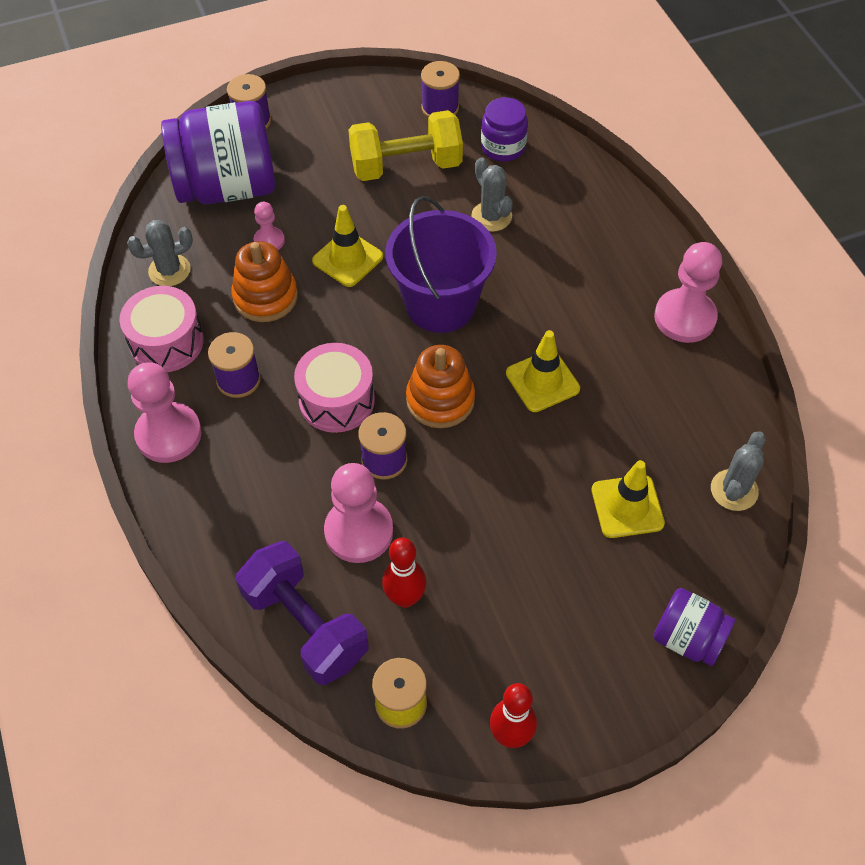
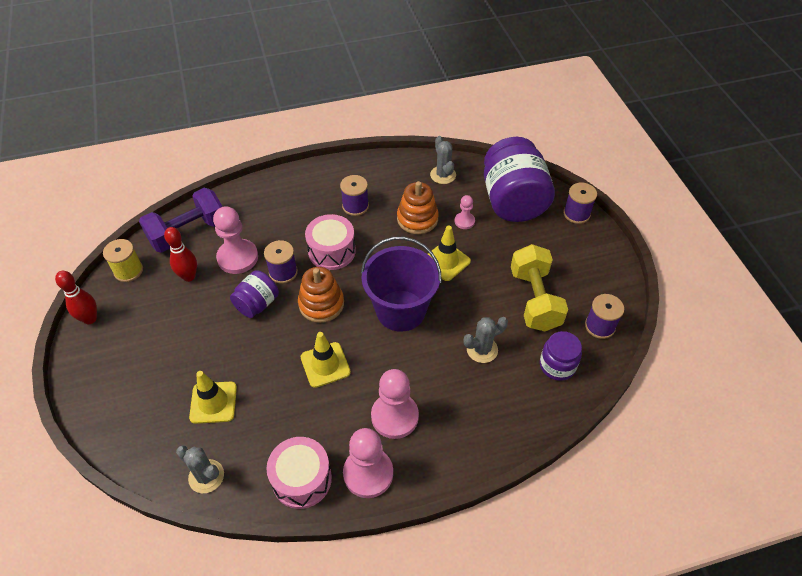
camera: 95 degrees right, 5 degrees down
pink drum [120,286,204,372] -> pink drum moved to [267,437,332,509]
pink pawn [128,362,202,463] -> pink pawn moved to [371,369,419,439]
purple jar [653,588,735,666] -> purple jar moved to [230,270,279,318]

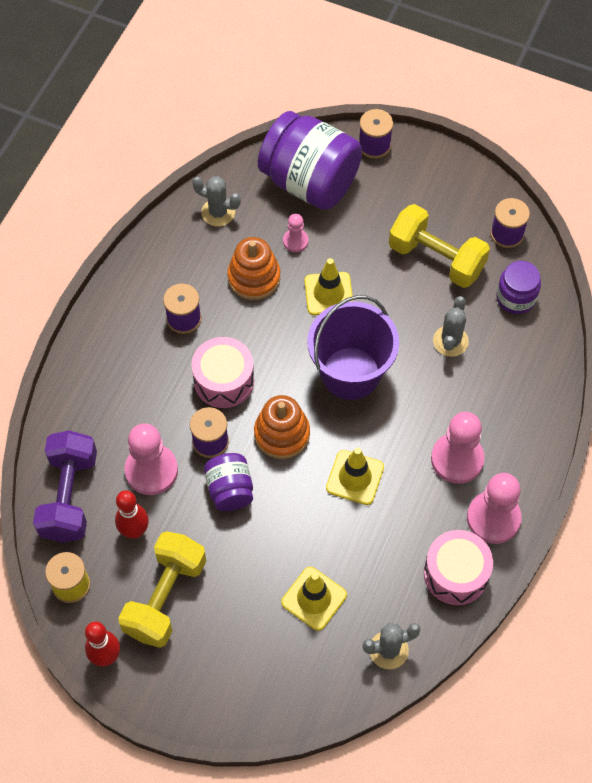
camera: 50 degrees left, 10 degrees up
none -> yellow dumbbell [118,531,206,648]

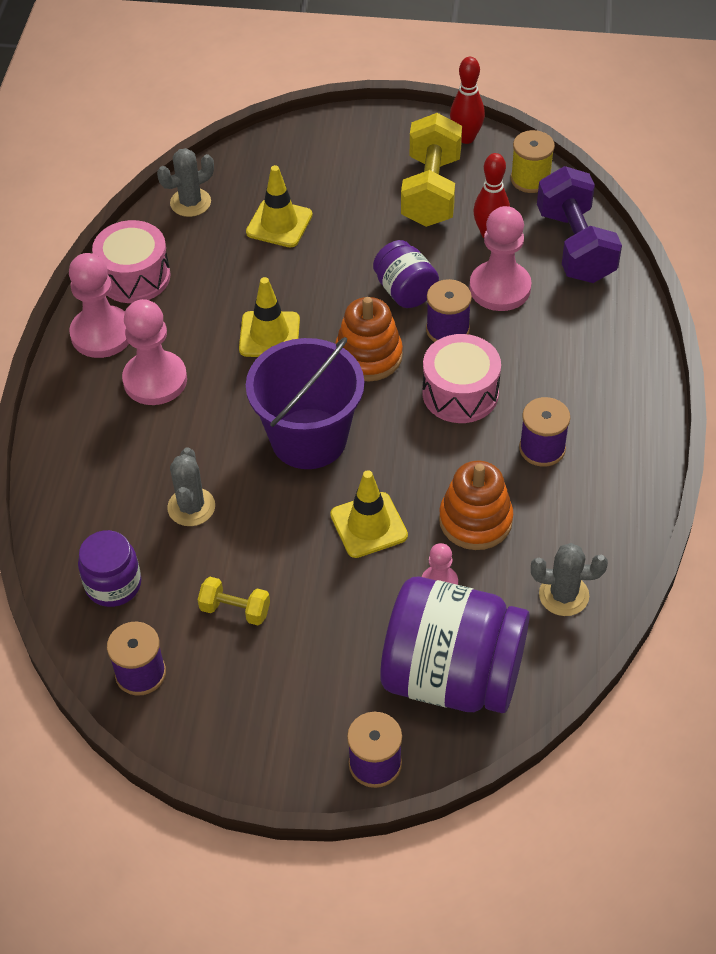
camera: 165 degrees right, 10 degrees down
yellow dumbbell [389,204,490,288] -> yellow dumbbell [198,577,270,625], size x0.49

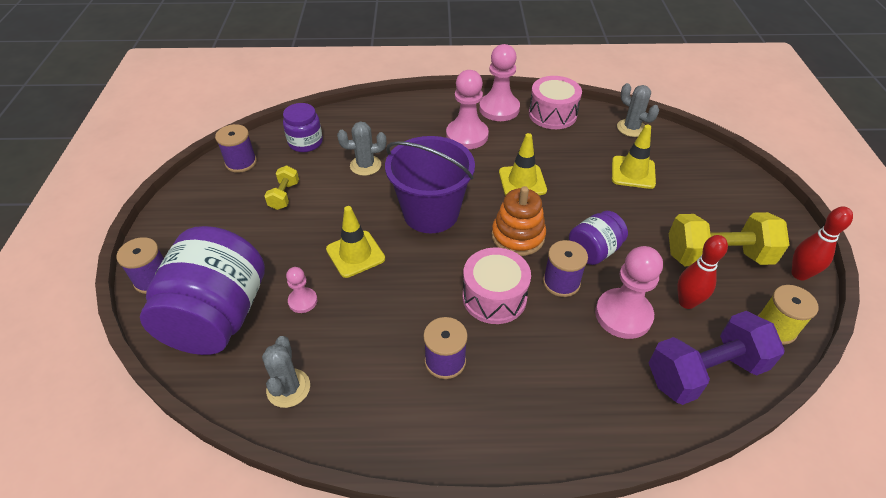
camera: 80 degrees right, 5 degrees down
orange stacking toy [439,461,513,550] -> none

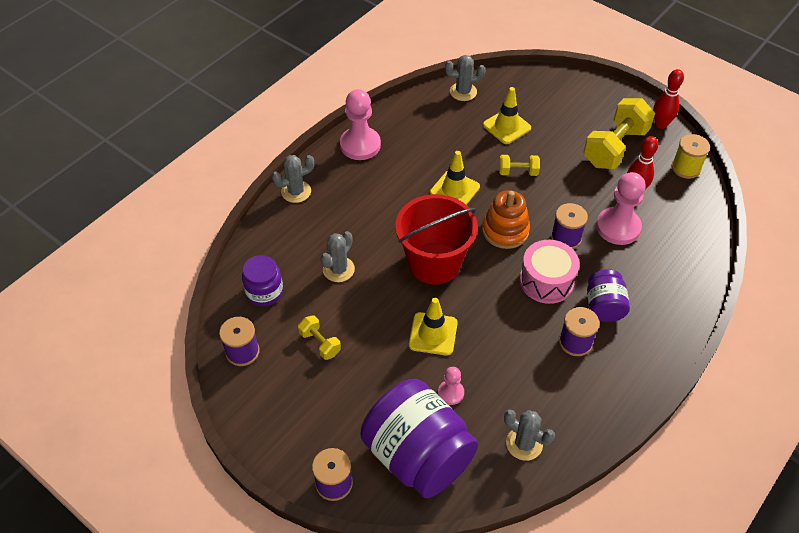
camera: 50 degrees left, 5 degrees up
purple bucket [385,136,475,233] -> red bucket [395,194,478,285]
pink pawn [446,70,489,149] -> none
pink drum [529,76,582,129] -> none
purple jar [569,211,628,265] -> purple jar moved to [587,270,630,322]
purple dumbbell [649,311,785,405] -> none
none -> grey cactus [272,155,314,203]
none -> yellow dumbbell [499,155,540,176]

